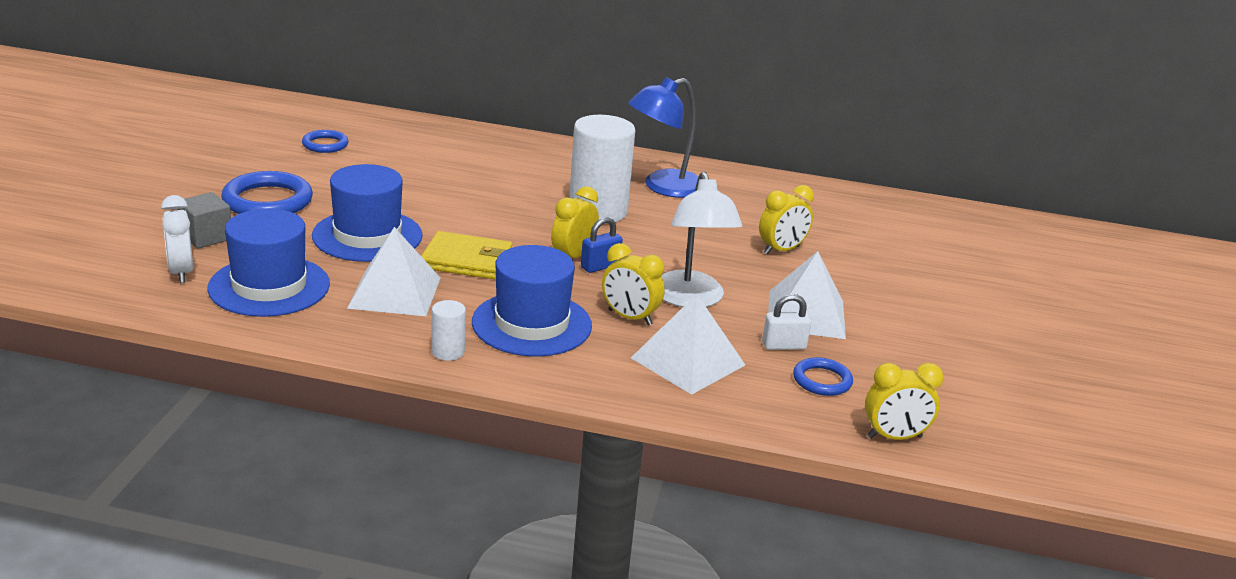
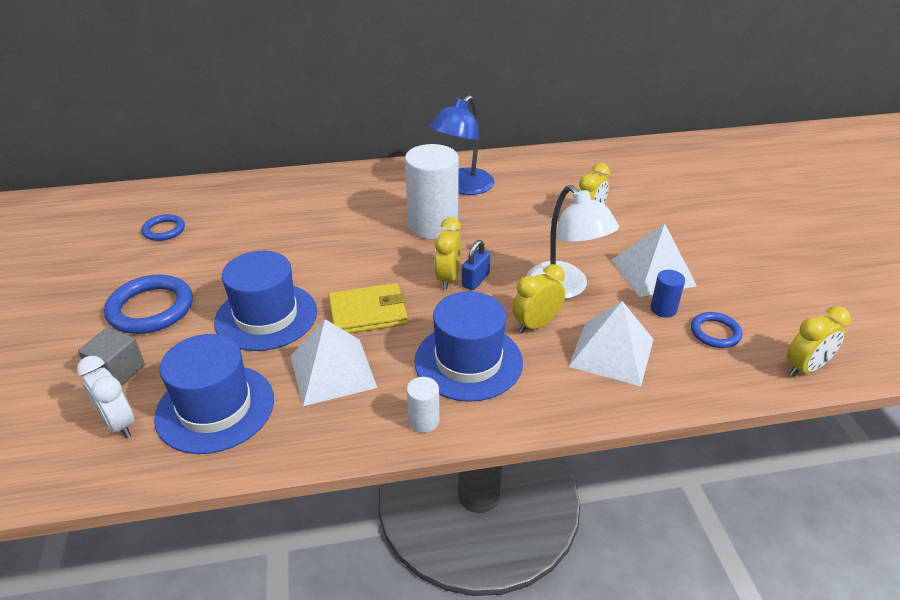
camera: 20 degrees left, 10 degrees up
yellow clock [602,243,665,326] -> yellow clock turned 135 degrees clockwise [512,264,565,333]
white padlock [762,294,811,350] -> blue cylinder [650,270,685,318]

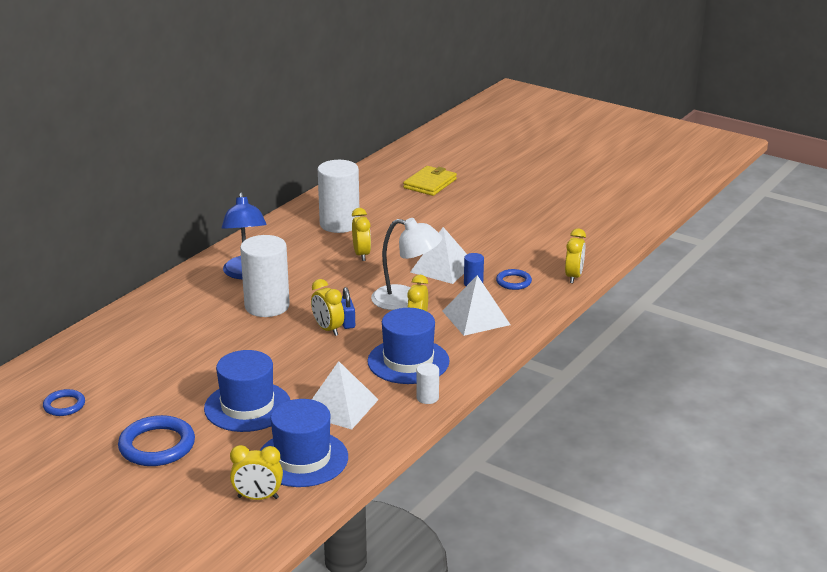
camera: 45 degrees left, 10 degrees down
white clock [77,356,134,438] -> yellow clock [230,445,283,500]
grey cube [78,328,145,386] -> none
yellow wallet [328,283,408,334] -> yellow wallet moved to [403,166,457,196]
none -> white cylinder [318,160,360,233]

